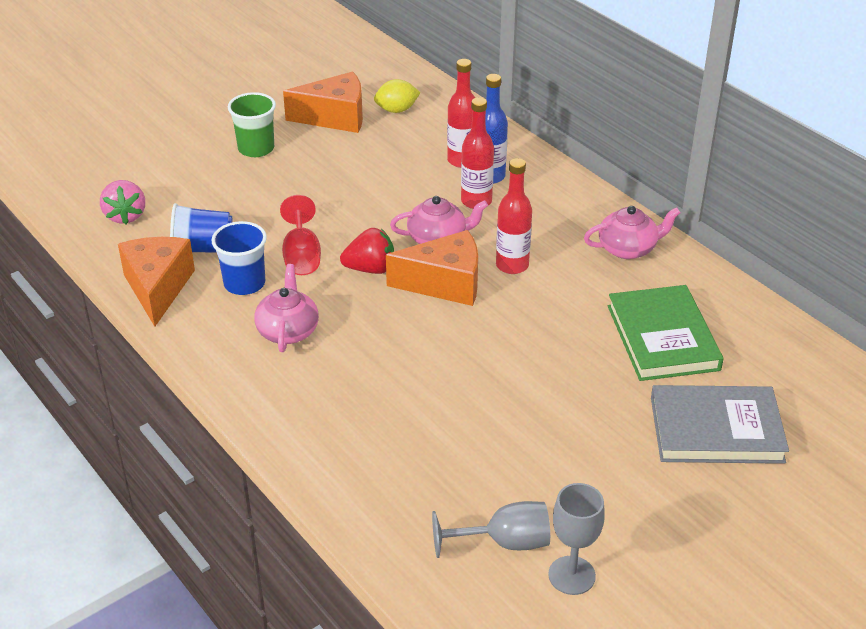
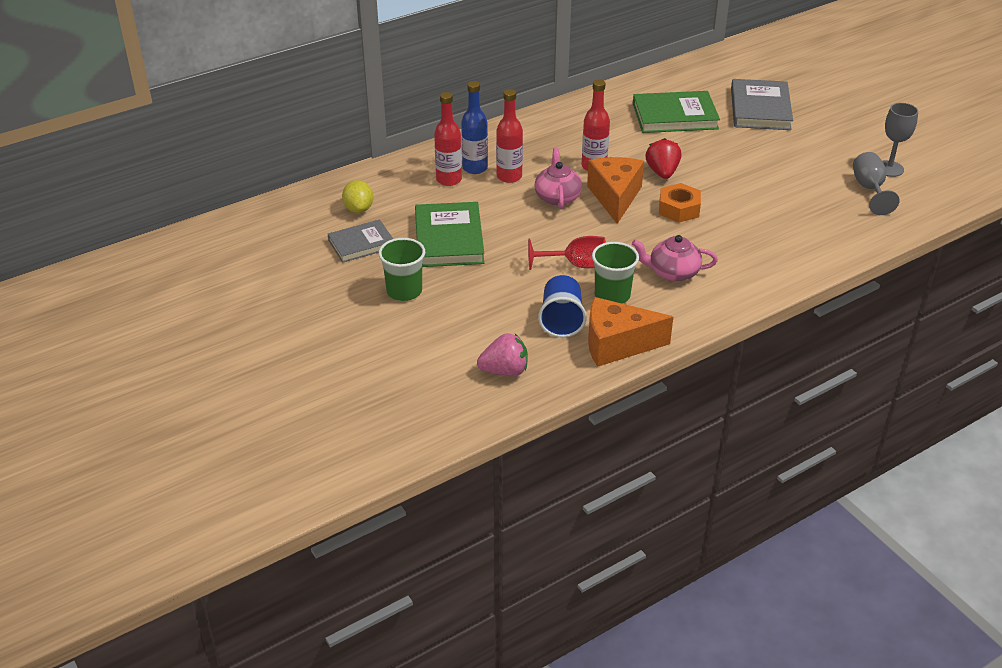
camera: 85 degrees left, 0 degrees up
blue cup [211,221,267,295] -> green cup [592,242,639,304]
orange cheese [283,71,363,133] -> grey book [328,219,393,263]
red strawberry [340,228,394,274] -> red strawberry moved to [645,138,681,179]
pink teapot [584,206,681,259] -> none
none -> green book [415,202,484,267]
none -> orange nut [659,183,701,223]

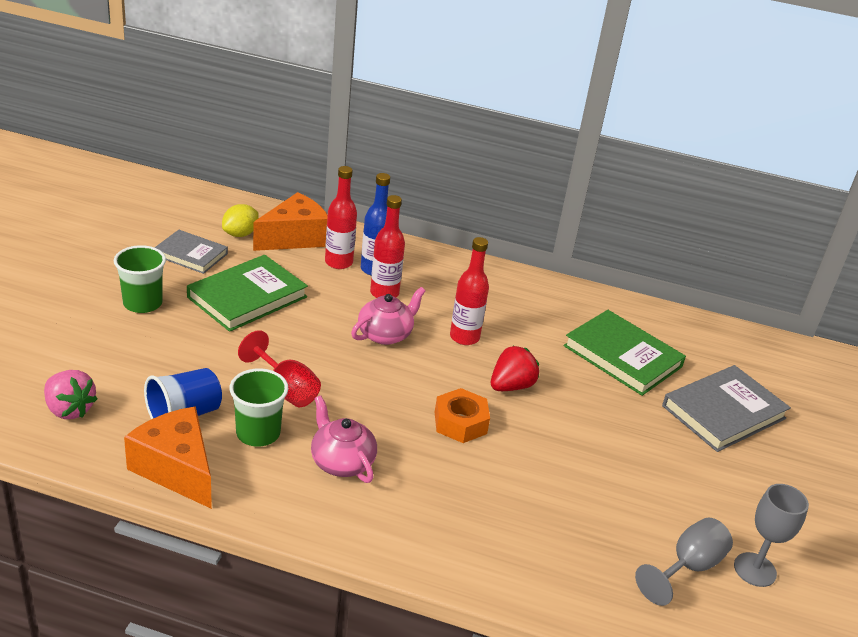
camera: 45 degrees right, 5 degrees down
orange cheese [587,157,644,224] -> orange cheese moved to [253,192,328,251]

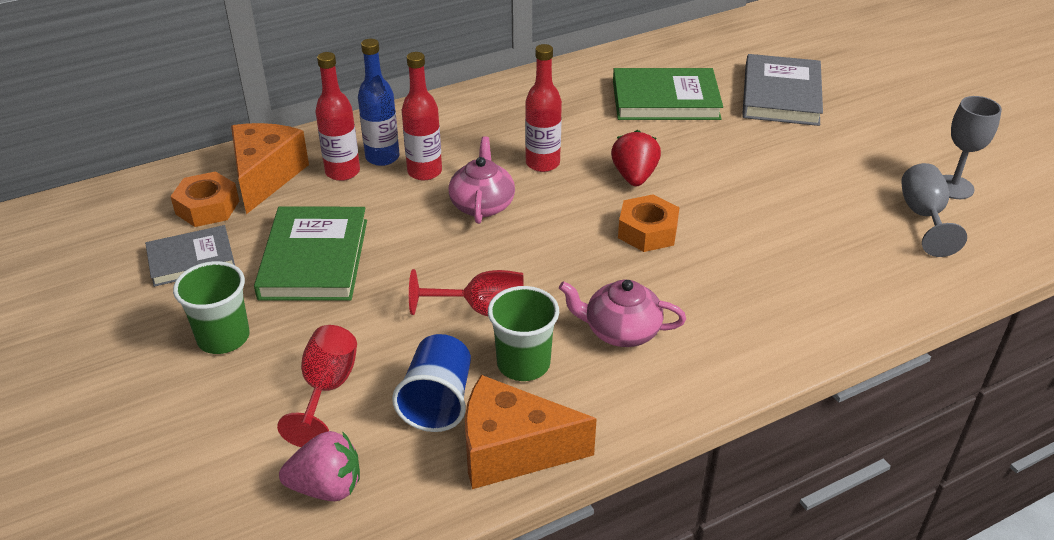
camera: 40 degrees left, 5 degrees up
yellow lemon [222,204,259,237] -> orange nut [170,171,239,227]
none -> red goblet [277,325,357,447]

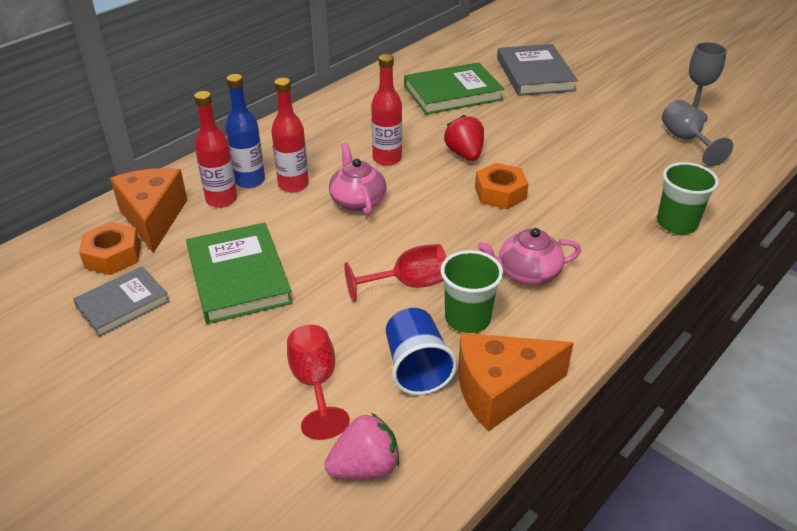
camera: 20 degrees left, 0 degrees up
green cup [173,261,250,354] -> green cup moved to [657,162,719,234]

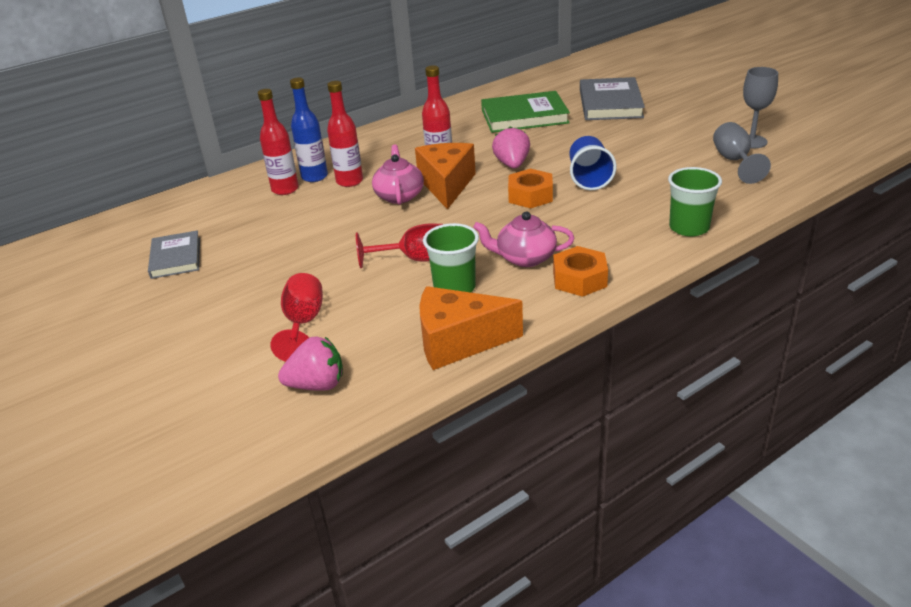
camera: 15 degrees right, 5 degrees down
grey book [73,266,170,336] -> grey book turned 75 degrees counterclockwise [148,230,200,279]
orange nut [79,222,140,275] -> orange nut moved to [553,246,608,297]
orange cheese [110,168,187,254] -> orange cheese moved to [415,143,476,210]
green book [186,223,293,324] -> none
blue cup [386,308,457,395] -> blue cup moved to [569,136,617,190]
red strawberry [444,115,484,161] -> pink strawberry [492,126,530,168]

